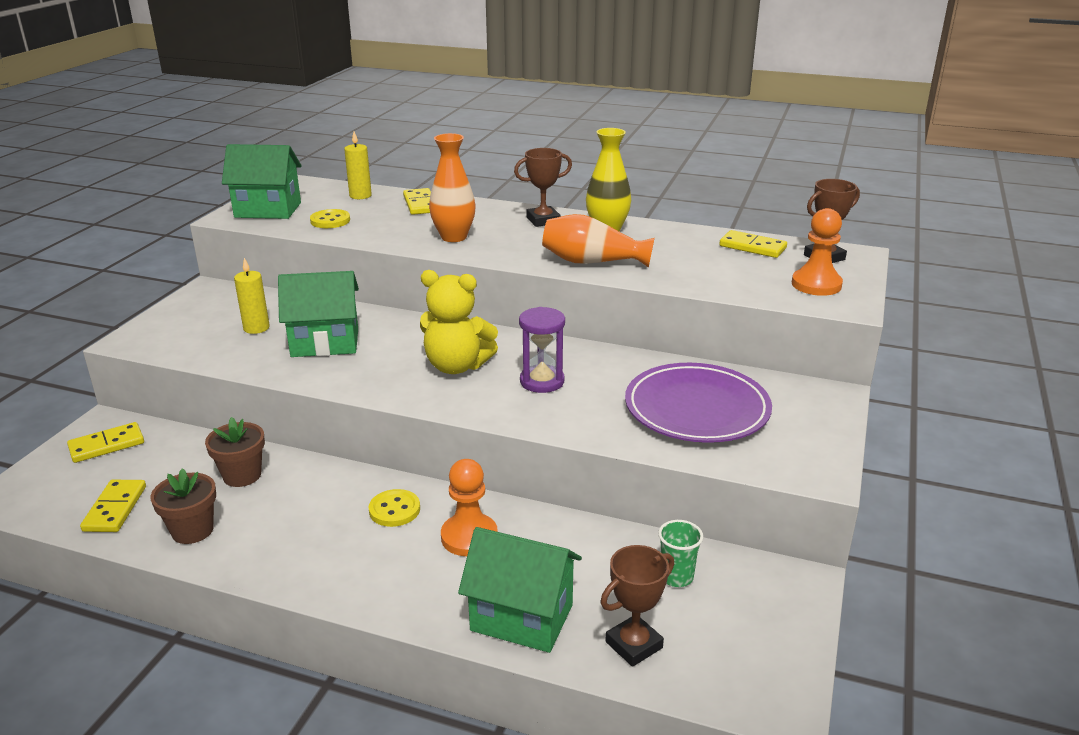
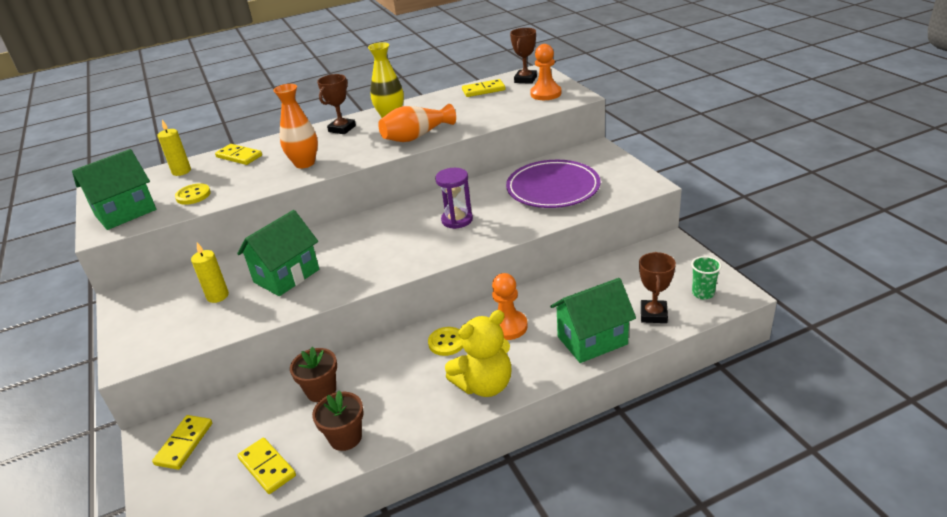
camera: 40 degrees left, 5 degrees up
yellow teddy bear [420,270,498,374] -> yellow teddy bear moved to [445,310,512,397]
green cup [658,520,703,587] -> green cup moved to [691,256,722,299]

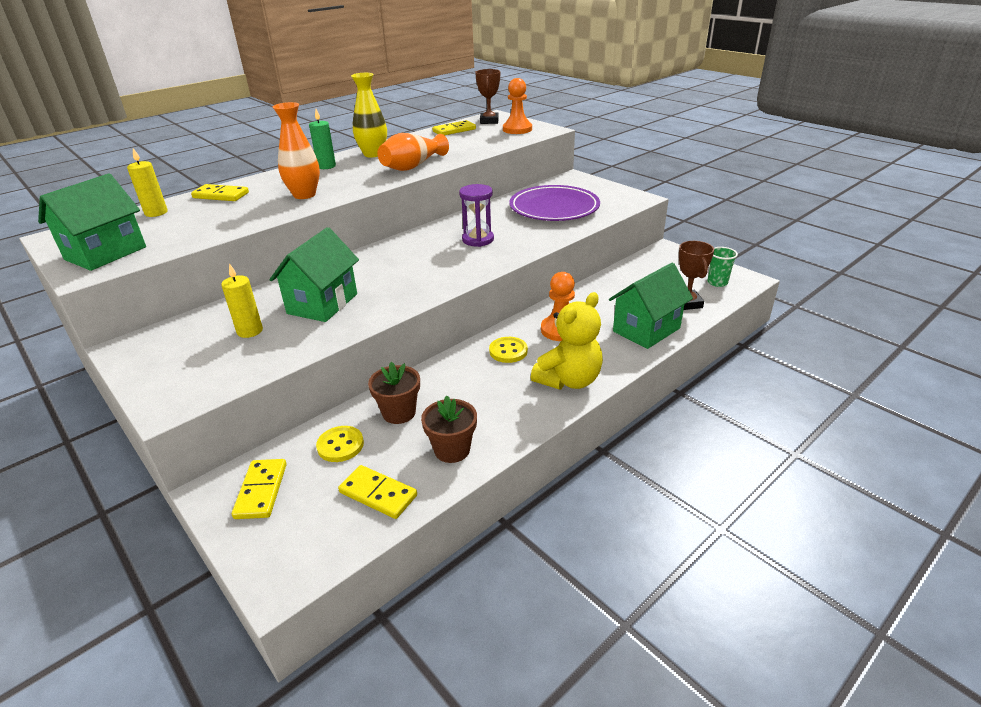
camera: 20 degrees left, 0 degrees up
yellow button [175,183,211,205] -> yellow button moved to [316,426,364,462]
brown trophy [317,74,356,134] -> green candle [309,109,336,169]

